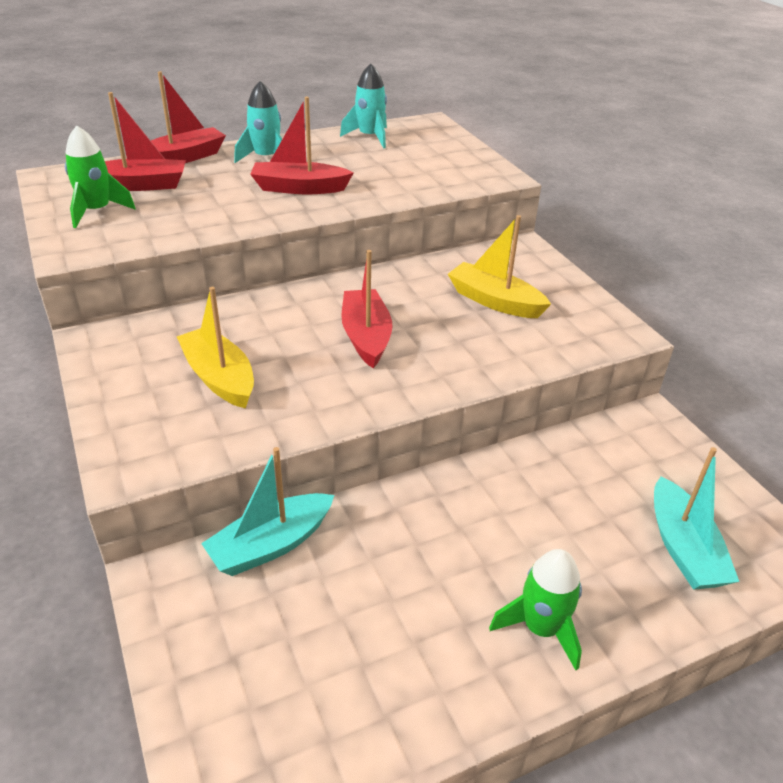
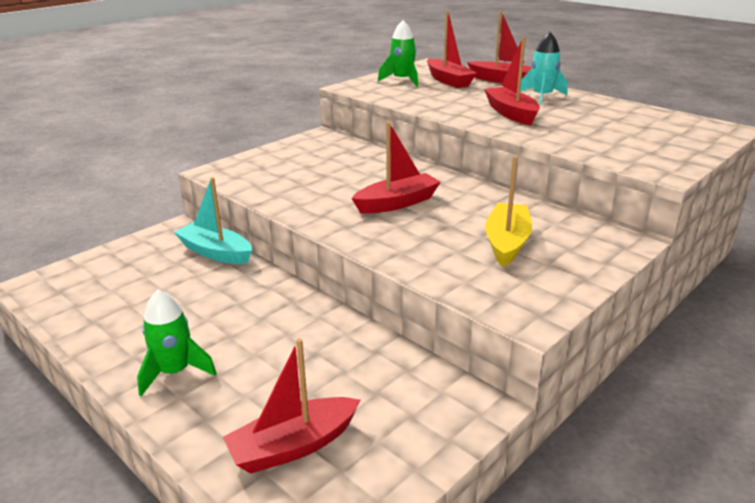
camera: 70 degrees right, 10 degrees down
yellow boat [177,287,254,408] -> none
turquoise rocket [340,64,387,148] -> none
turquoise boat [654,447,740,590] -> red boat [223,338,360,474]

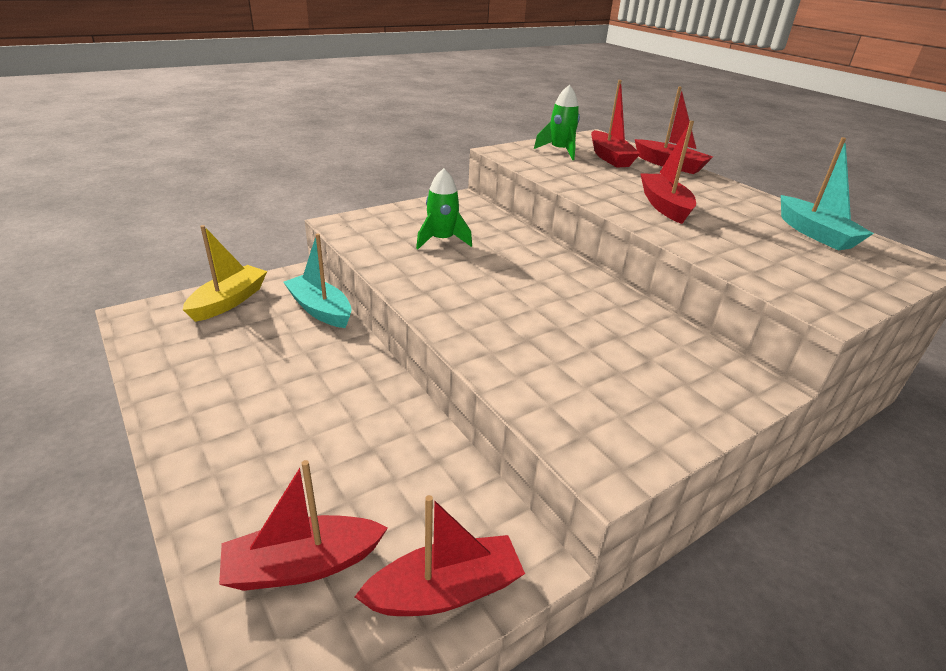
camera: 10 degrees right, 5 degrees up
green rocket [137,290,217,396] -> green rocket moved to [416,168,472,249]
red boat [351,122,441,214] -> red boat moved to [354,495,525,616]
yellow boat [485,156,532,267] -> yellow boat moved to [183,225,267,322]
turquoise rocket [520,32,568,105] -> none
none -> turquoise boat [781,137,874,250]

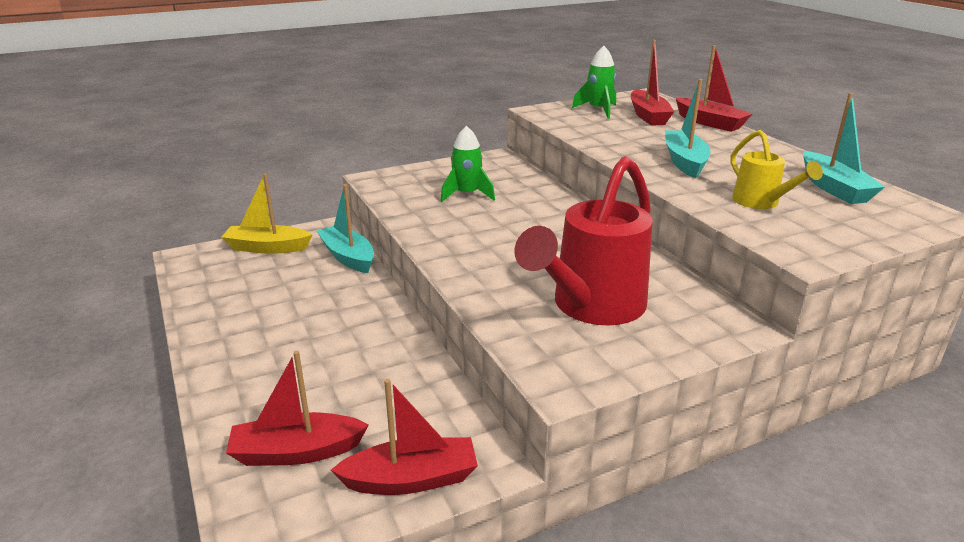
camera: 10 degrees right, 5 degrees down
yellow boat [183,225,267,322] -> yellow boat turned 120 degrees counterclockwise [221,173,312,254]
red boat [641,121,696,224] -> turquoise boat [665,79,711,178]
none -> red watering can [514,156,653,325]
none -> yellow watering can [730,130,823,209]

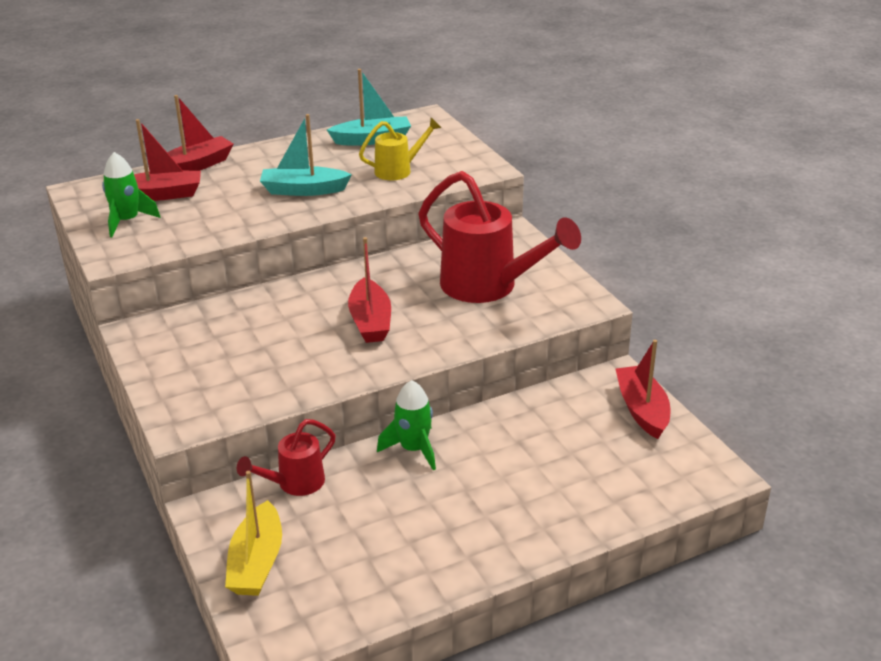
camera: 90 degrees left, 5 degrees up
red boat [226,351,369,466] -> red boat moved to [348,237,391,343]
turquoise boat [317,184,374,273] -> red watering can [237,419,336,496]
green rocket [441,126,495,202] -> green rocket moved to [377,380,436,470]

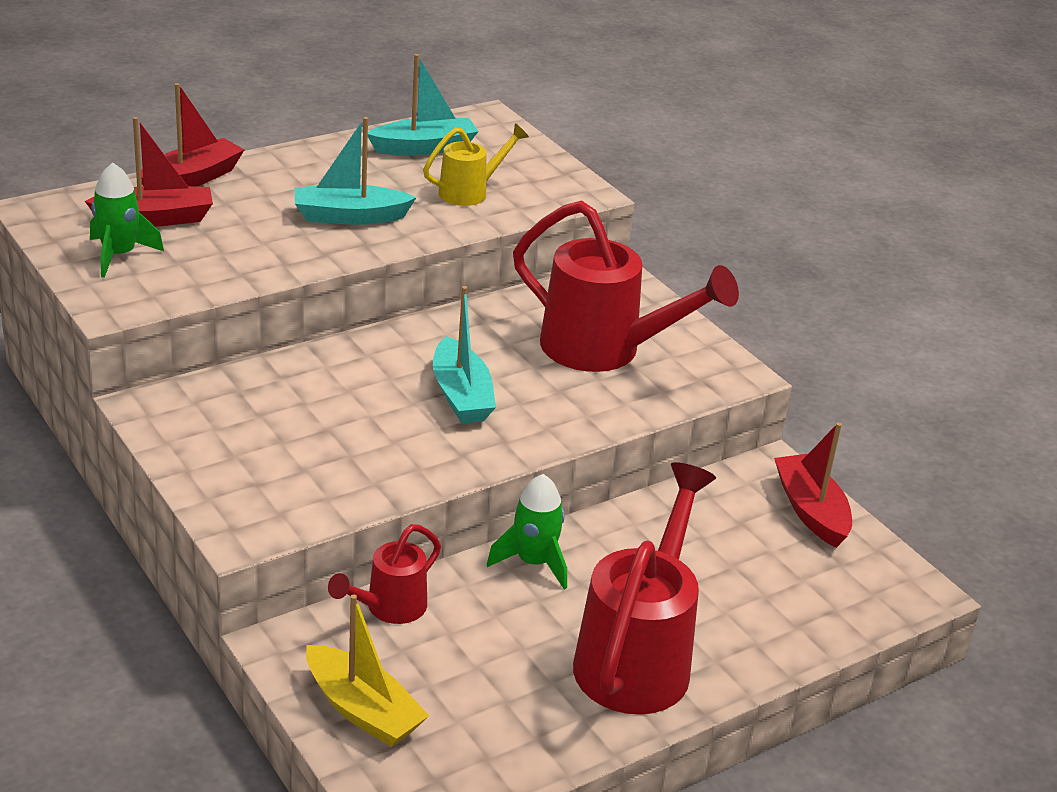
camera: 10 degrees left, 0 degrees up
yellow boat [225,471,282,596] -> yellow boat turned 45 degrees counterclockwise [306,594,429,747]
red boat [348,237,391,343] -> turquoise boat [433,286,496,424]
none -> red watering can [573,462,716,715]

